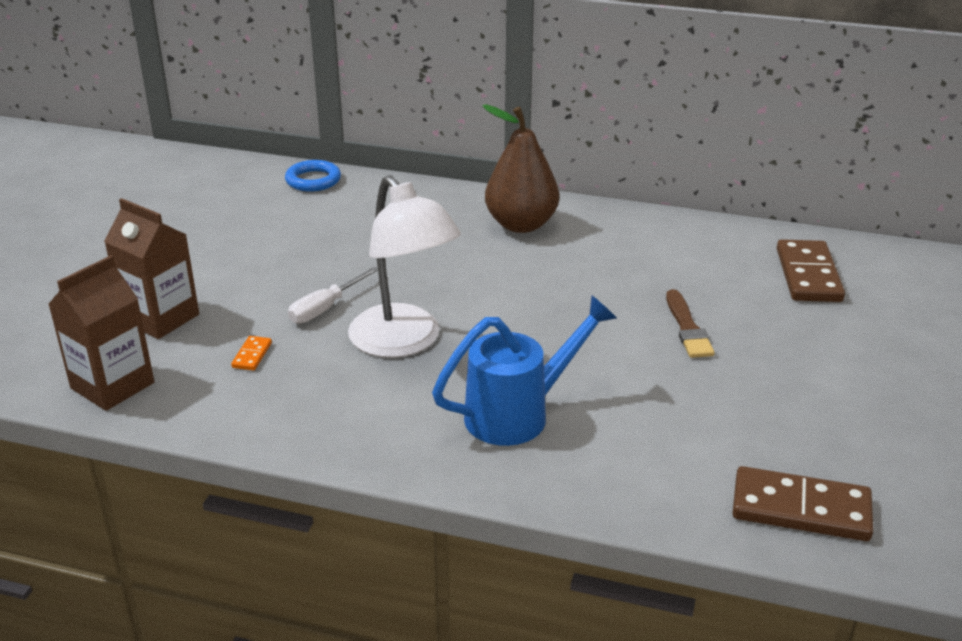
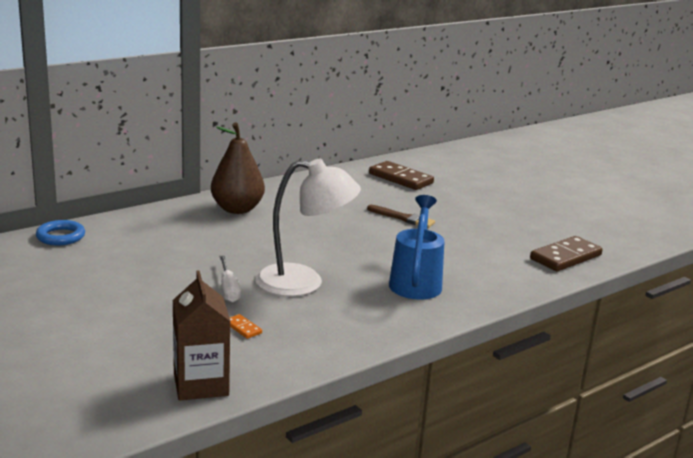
camera: 55 degrees left, 10 degrees down
brown carton [104,198,199,339] -> none

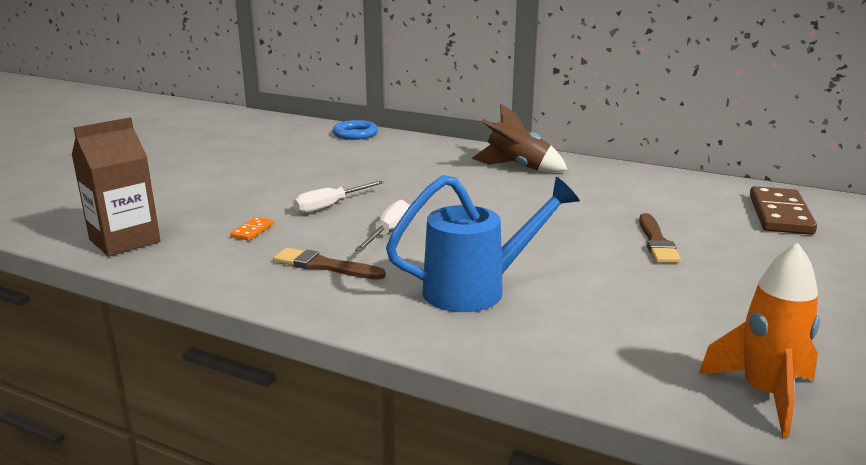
camera: 65 degrees right, 0 degrees up
brown pear [211,122,265,214] -> brown rocket [471,104,568,172]
white lamp [255,159,361,296] -> white screwdriver [355,200,410,252]
brown domino [530,236,603,271] -> orange rocket [699,243,820,438]
none -> brown brush [273,248,385,280]

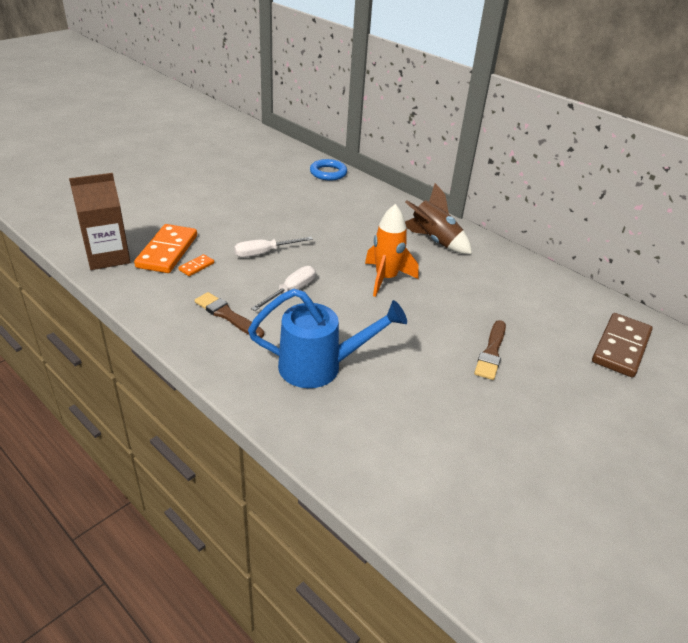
camera: 15 degrees right, 15 degrees up
orange rocket [699,243,820,438] -> orange rocket moved to [365,204,419,297]
none -> orange domino [134,224,197,273]

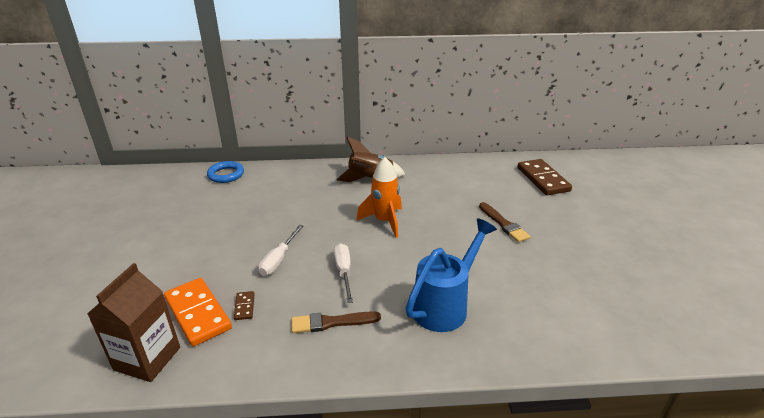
camera: 45 degrees left, 5 degrees down
orange domino [178,254,214,276] -> brown domino [234,291,254,320]

